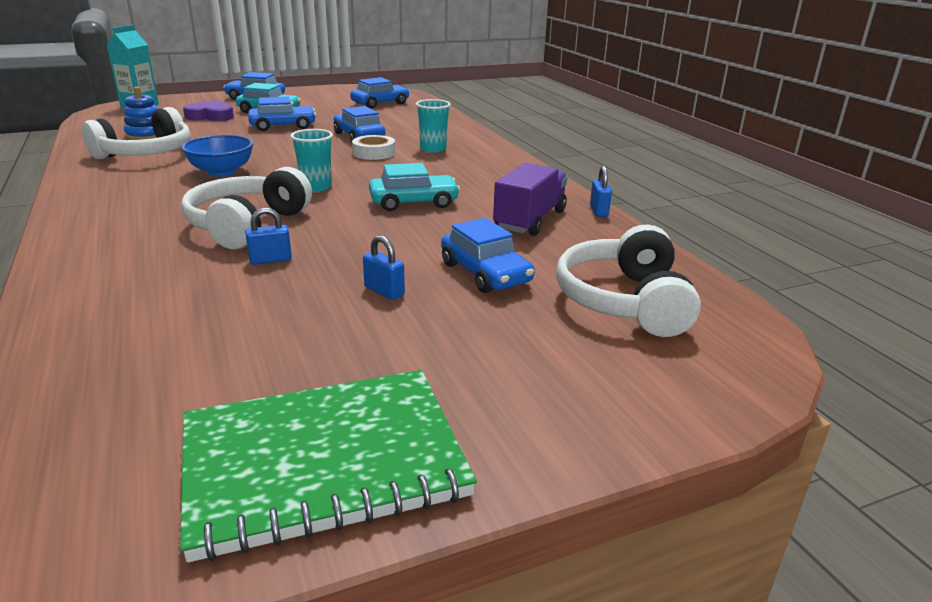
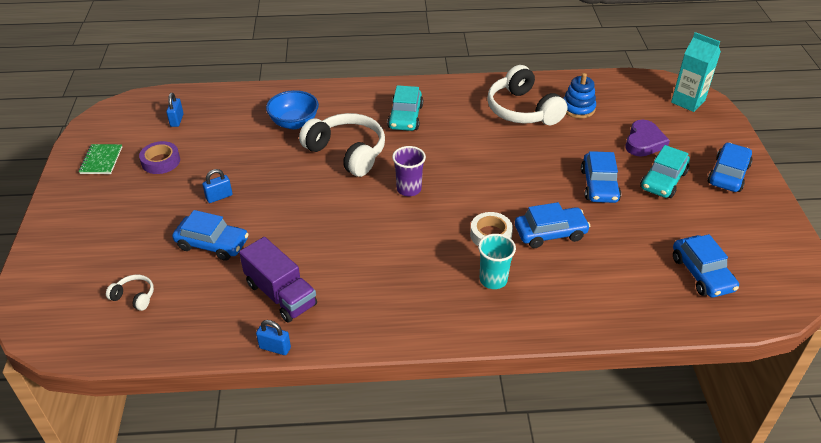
camera: 110 degrees right, 15 degrees up
green notebook [180,370,477,563] -> green notebook [79,144,122,174], size x0.43
blue bowl [181,135,253,177] -> blue bowl moved to [266,90,319,129]
blue padlock [245,208,292,265] -> blue padlock moved to [166,93,184,127]
turquoise cup [290,129,333,192] -> purple cup [392,146,426,196]
turquoise car [369,163,460,211] -> turquoise car moved to [387,85,423,131]
blue car [441,218,535,293] -> blue car turned 150 degrees counterclockwise [172,210,249,261]
white headphones [556,225,701,337] -> white headphones [106,275,154,311], size x0.45
none -> purple tape [139,141,180,174]

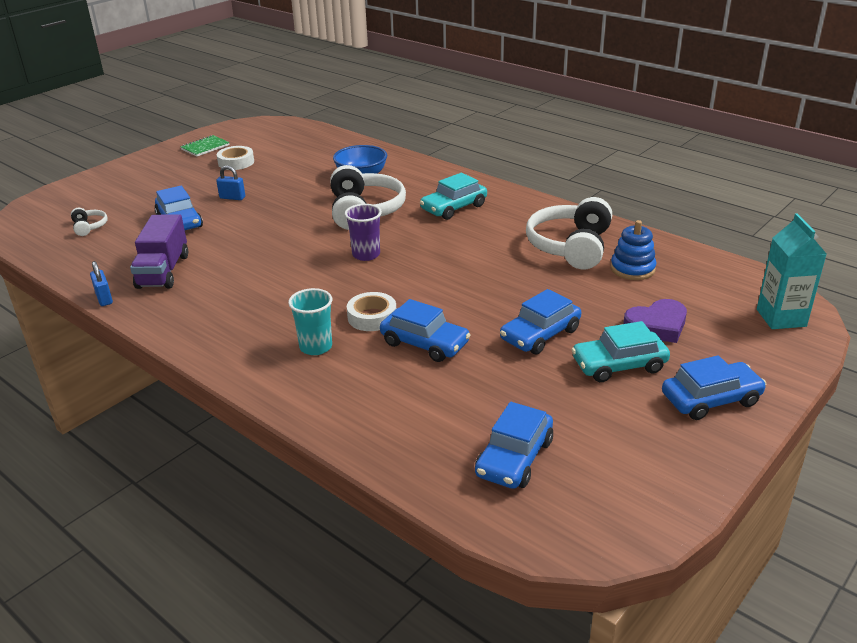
camera: 45 degrees right, 10 degrees down
purple tape [139,141,180,174] -> white tape [217,146,254,170]
blue padlock [166,93,184,127] -> none

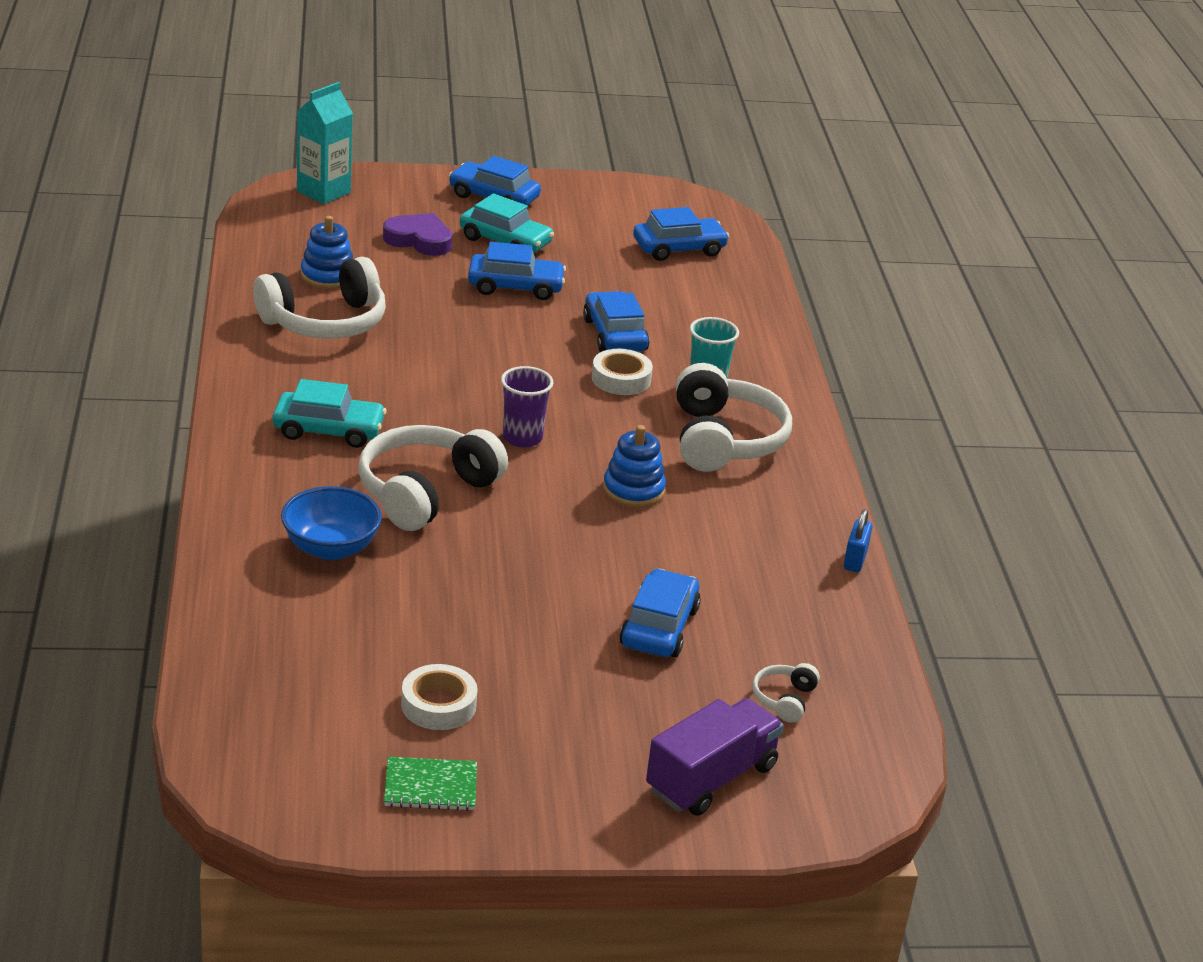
camera: 140 degrees left, 0 degrees up
purple truck [130,214,188,289] -> purple truck moved to [646,698,784,816]
blue padlock [216,165,245,200] -> none
none -> blue stacking toy [603,425,666,508]
none -> white headphones [676,363,792,472]

